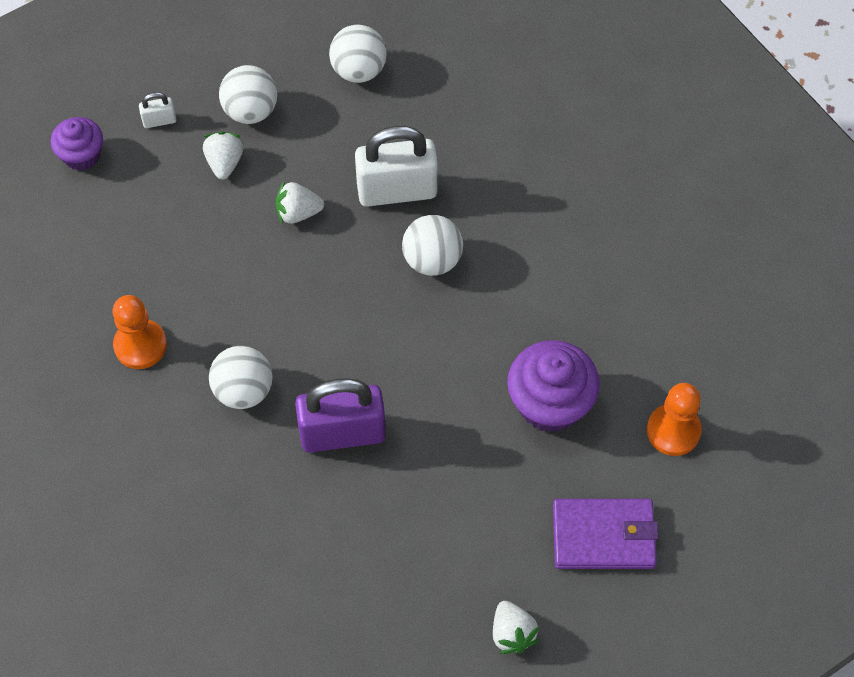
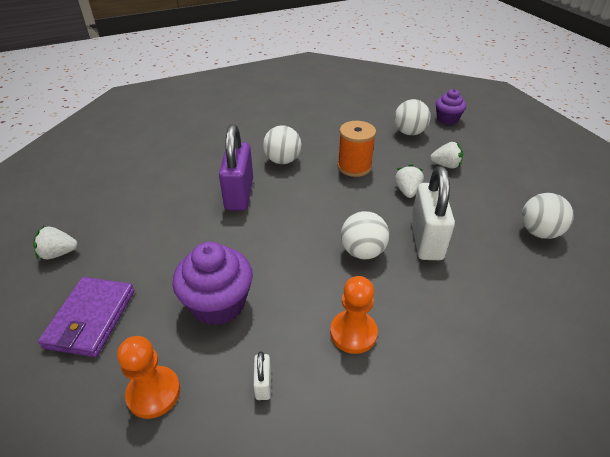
camera: 100 degrees right, 20 degrees down
orange pawn [113,295,167,369] -> orange pawn moved to [330,276,378,354]
white padlock [139,92,177,128] -> white padlock moved to [253,352,271,400]
white ball [219,65,277,124] -> white ball moved to [394,99,431,135]
none -> orange spool [337,121,376,177]

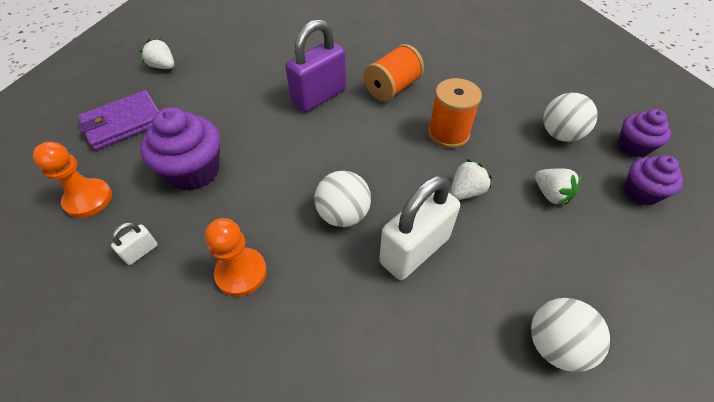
camera: 45 degrees right, 10 degrees up
white ball [263,125,301,164] -> orange spool [364,44,424,102]
none -> purple cupcake [624,155,683,205]

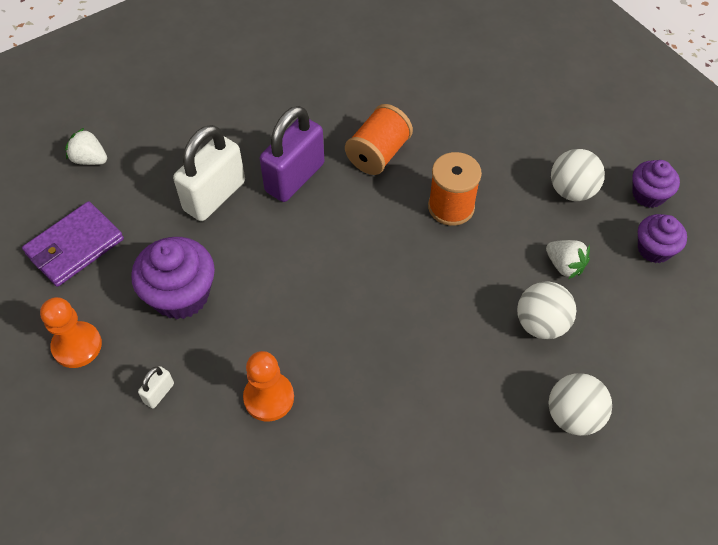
camera: 10 degrees left, 5 degrees up
white ball [315,171,371,227] -> white ball moved to [517,281,577,339]
white padlock [379,175,460,280] -> white padlock moved to [173,125,245,221]
white strawberry [451,159,493,200] -> none

